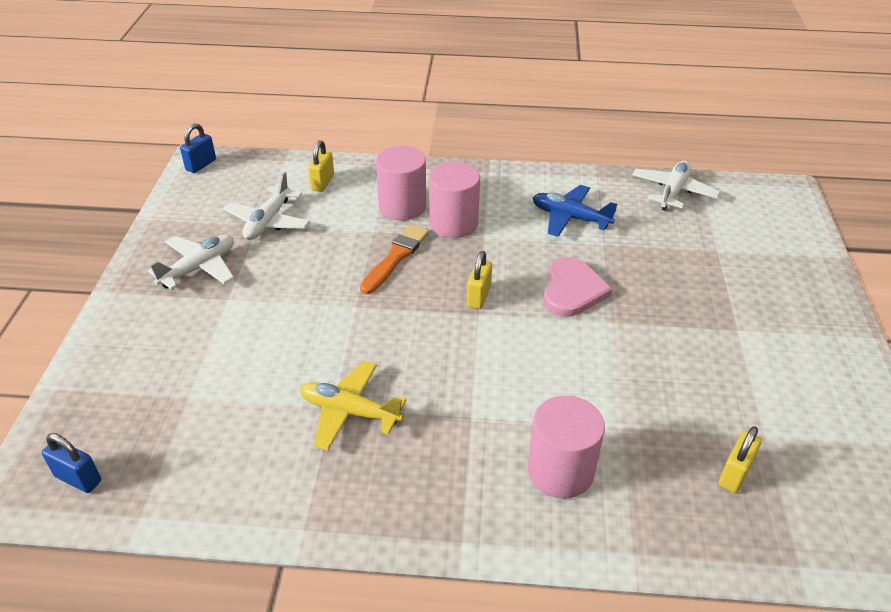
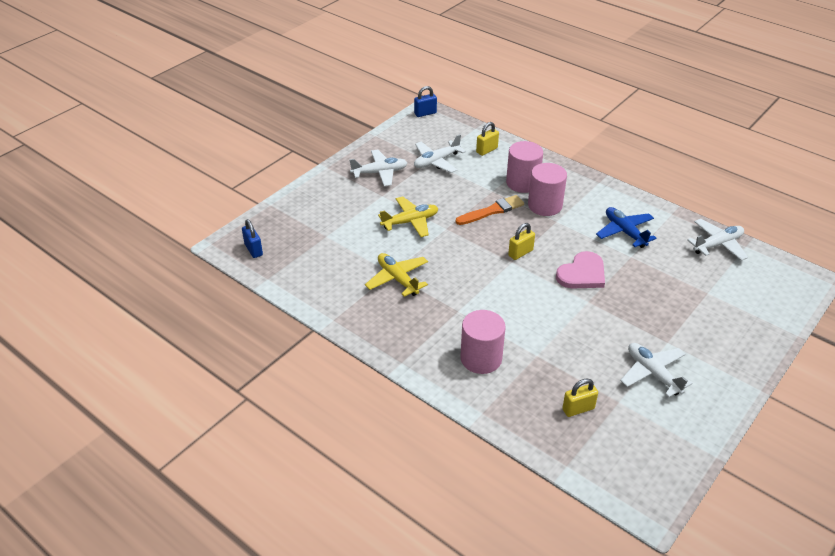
camera: 35 degrees right, 0 degrees up
none -> yellow plane [378,196,438,237]
none -> white plane [620,343,693,397]

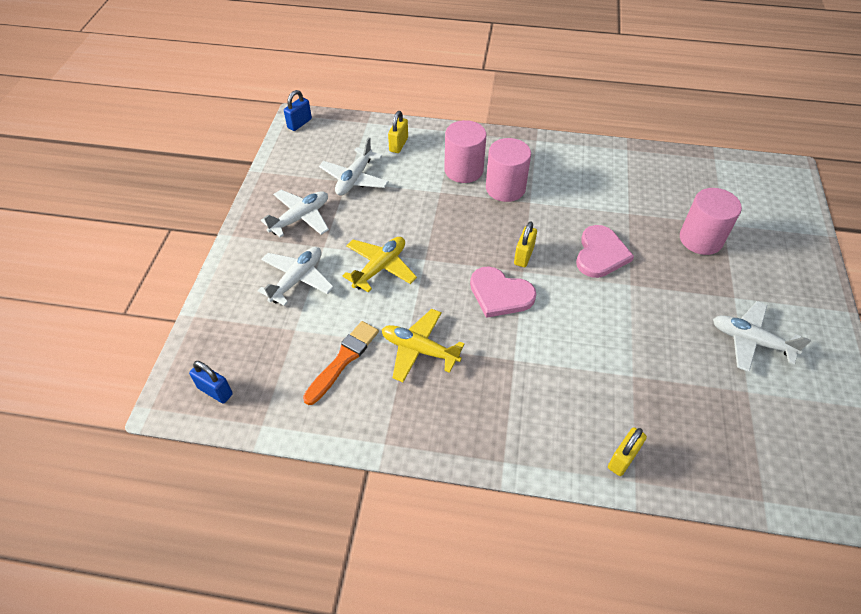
camera: 30 degrees left, 10 degrees up
orange brush [456,195,524,225] -> orange brush moved to [303,321,379,405]
pink cylinder [461,310,505,374] -> pink cylinder moved to [680,188,742,255]
yellow padlock [562,379,598,417] -> yellow padlock moved to [608,427,647,476]
blue plane [596,207,657,248] -> none
white plane [687,219,748,261] -> white plane moved to [258,247,334,306]
none -> pink heart [470,266,536,318]

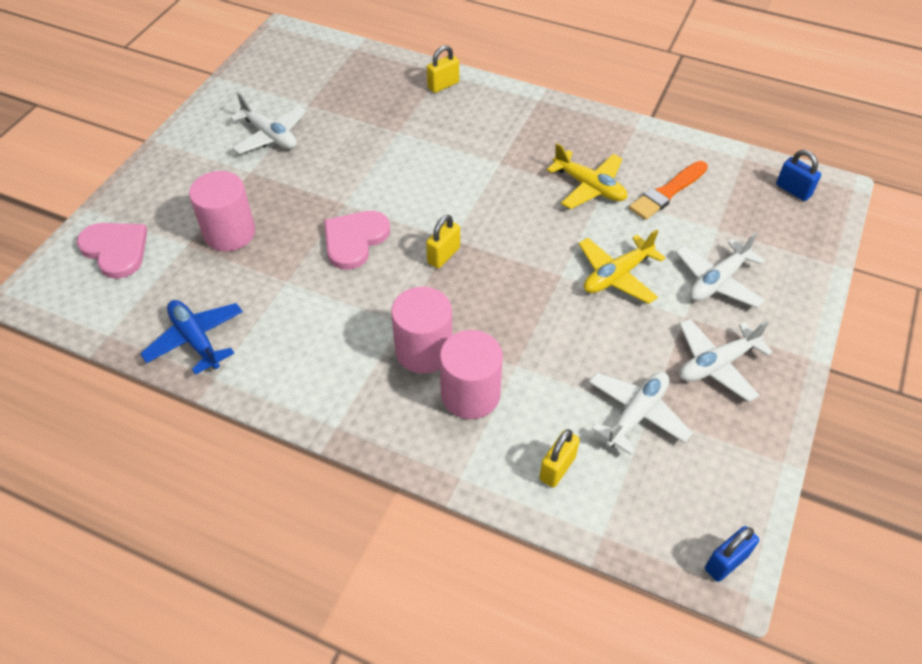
camera: 165 degrees left, 0 degrees up
pink heart [470,266,536,318] -> pink heart moved to [77,223,148,279]
none -> blue plane [140,300,243,375]

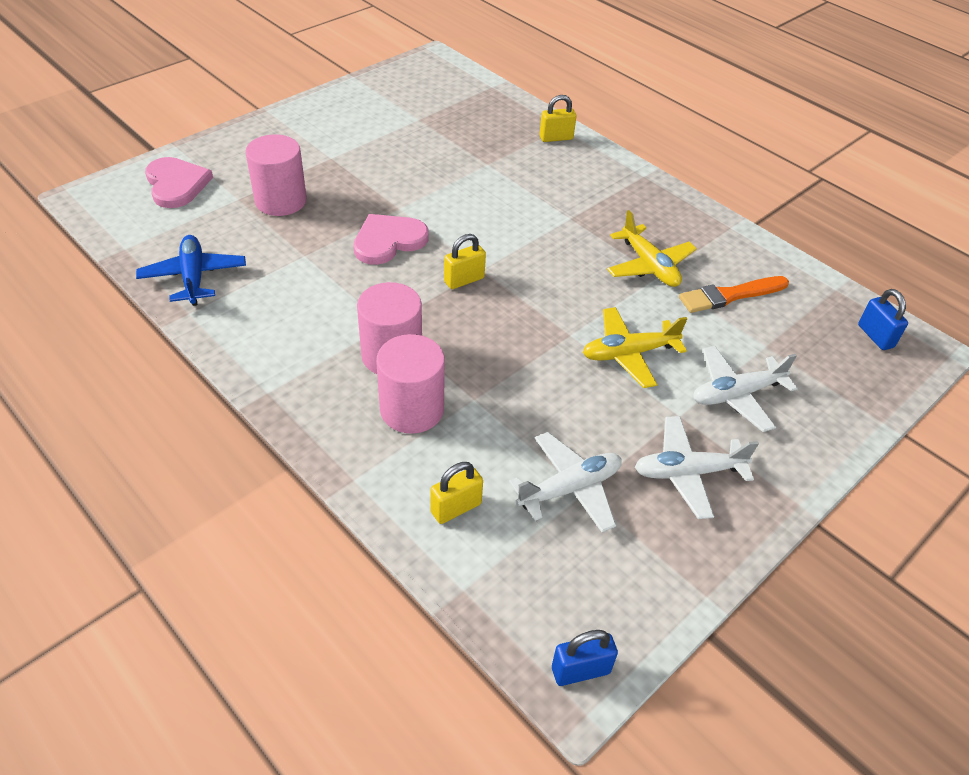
camera: 20 degrees right, 5 degrees down
white plane [230,92,307,154] -> none

